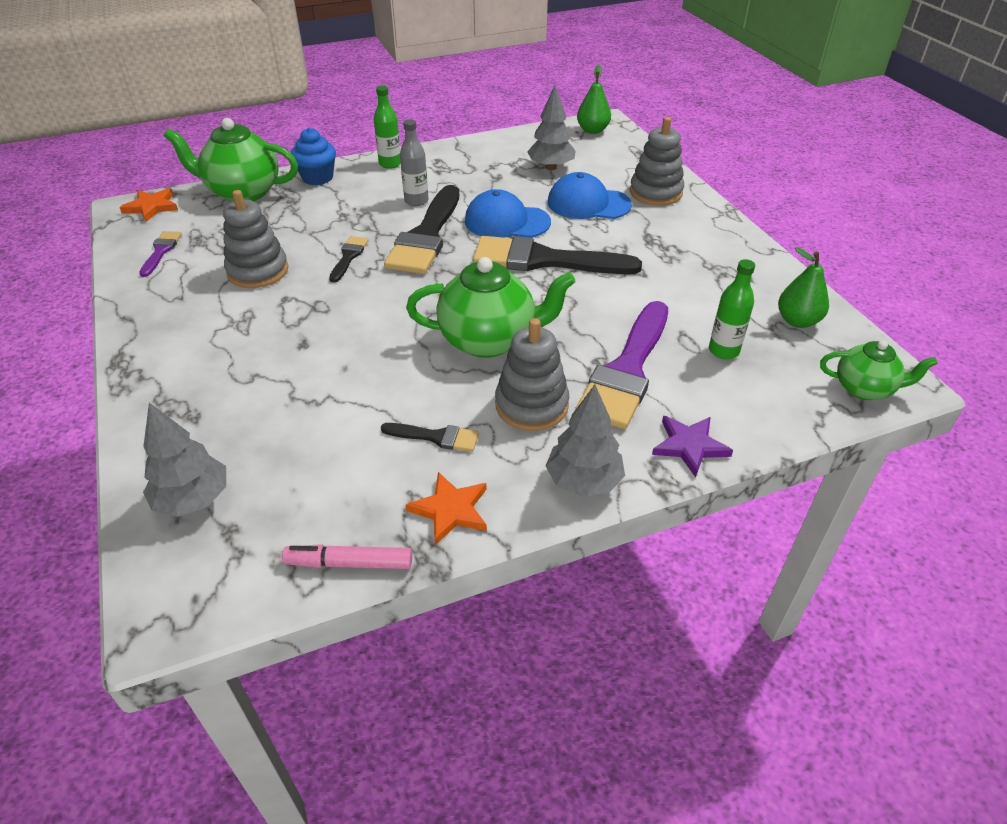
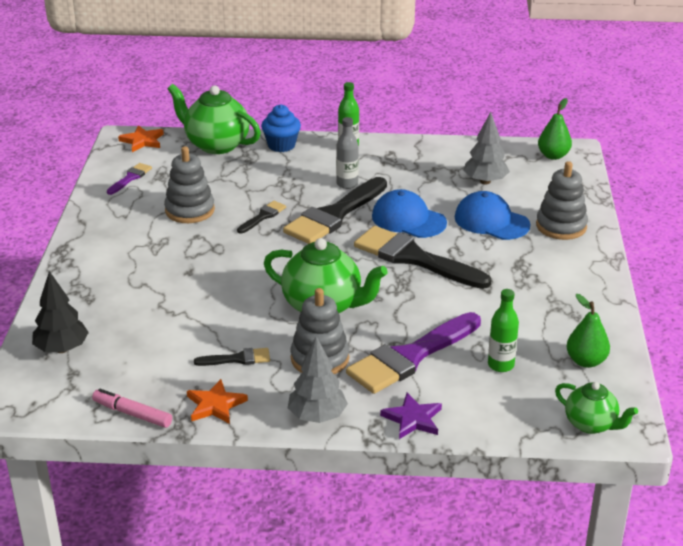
camera: 25 degrees right, 10 degrees down
grey tree [143,403,226,517] -> black tree [32,271,89,353]
black brush [381,423,479,452] -> black brush turned 45 degrees counterclockwise [194,348,270,366]

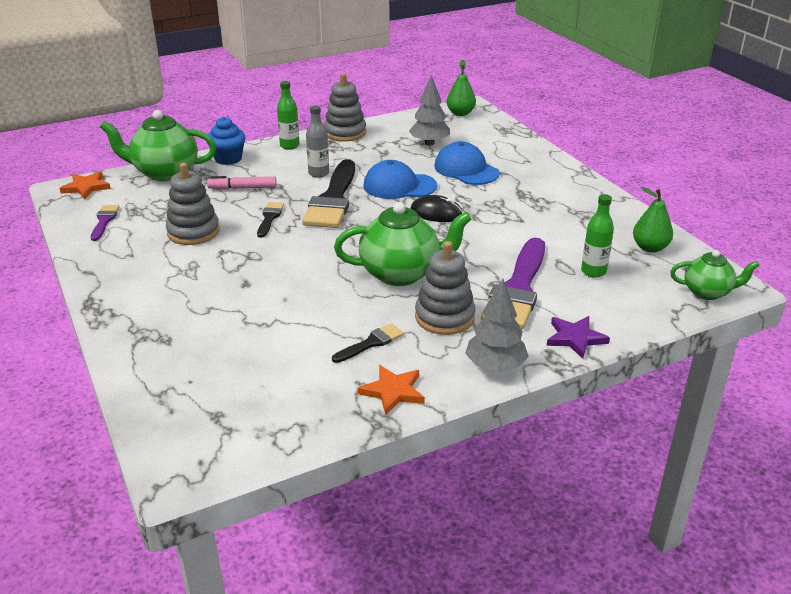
camera: 30 degrees left, 0 degrees up
black tree [32,271,89,353] -> none
pink marker [92,389,172,428] -> pink marker moved to [207,176,277,189]
black brush [354,226,491,289] -> black mouse [410,195,463,222]
blue cap [455,191,531,240] -> blue cap turned 45 degrees clockwise [434,142,500,185]
grey stacking toy [536,161,588,240] -> grey stacking toy moved to [324,73,366,142]

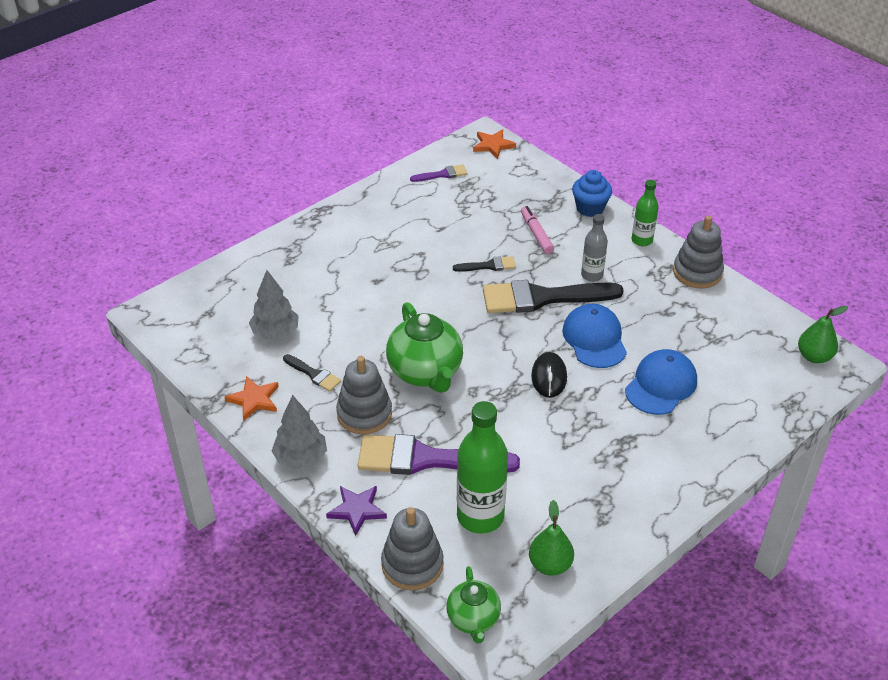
camera: 75 degrees right, 10 degrees up
green teapot [100,110,216,181] -> none
grey stacking toy [166,163,220,245] -> grey stacking toy moved to [381,507,443,590]
grey tree [409,75,450,145] -> grey tree moved to [249,270,299,340]
green bottle [581,194,614,278] -> green bottle [457,401,508,534], size x1.76

